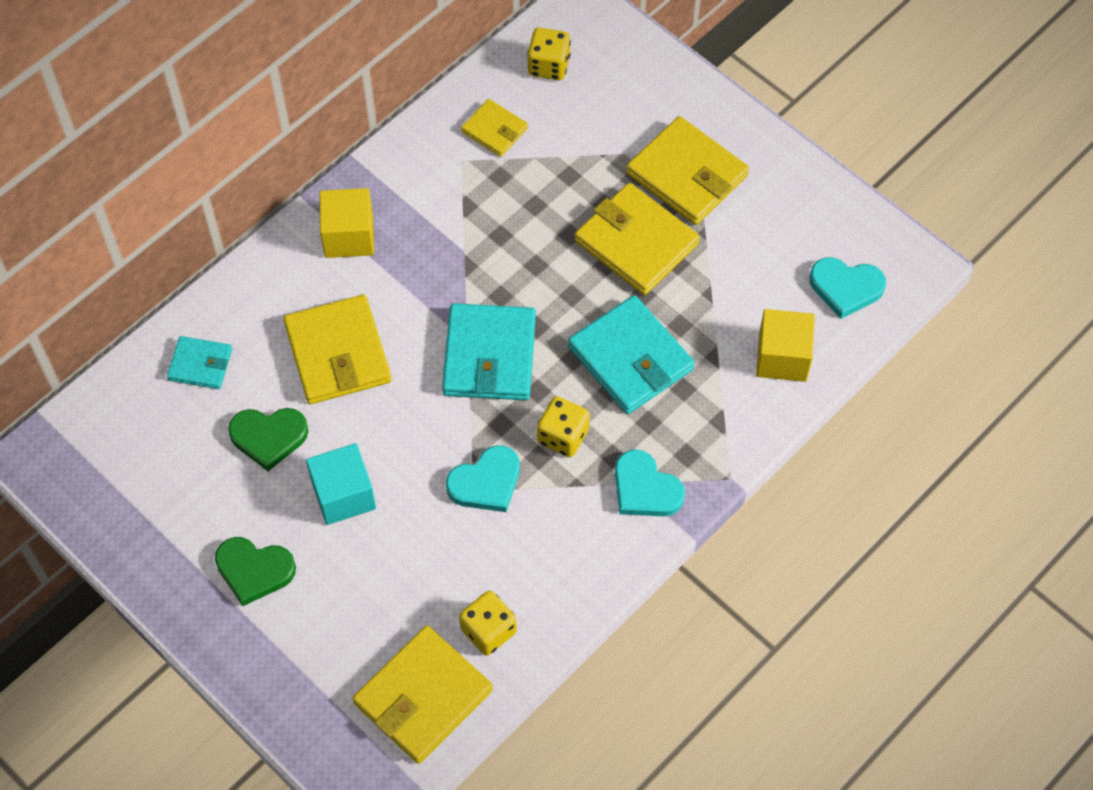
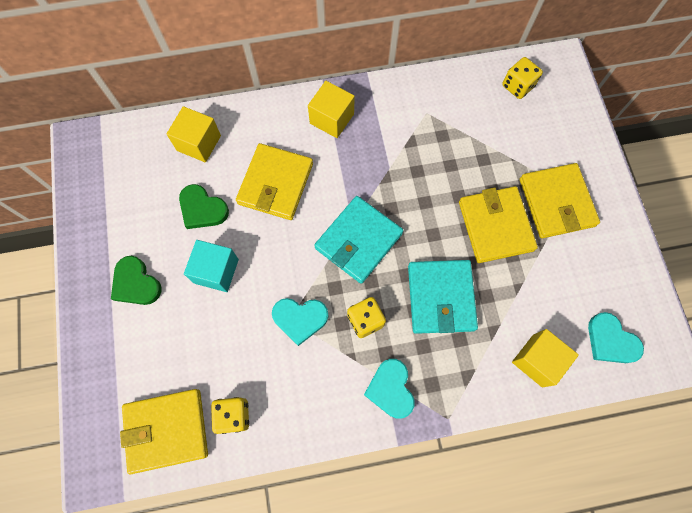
camera: 35 degrees right, 10 degrees up
turquoise wallet [167,336,232,389] -> yellow cube [167,106,221,162]
yellow wallet [461,99,528,157] -> none

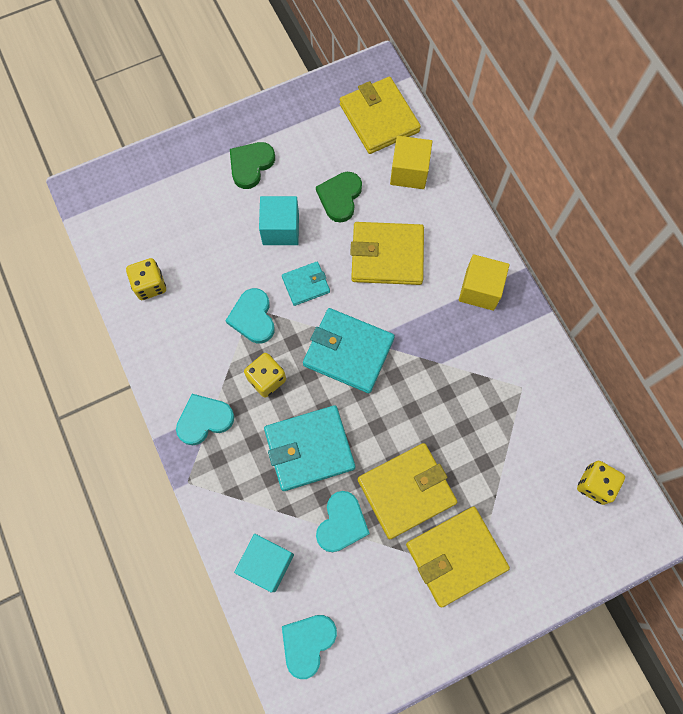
camera: 75 degrees right, 0 degrees up
yellow wallet [120,389,208,474] -> yellow wallet moved to [340,77,421,154]
yellow cube [512,329,579,387] -> turquoise cube [234,534,294,593]
none -> turquoise wallet [282,262,330,306]
none -> turquoise heart [316,491,370,552]

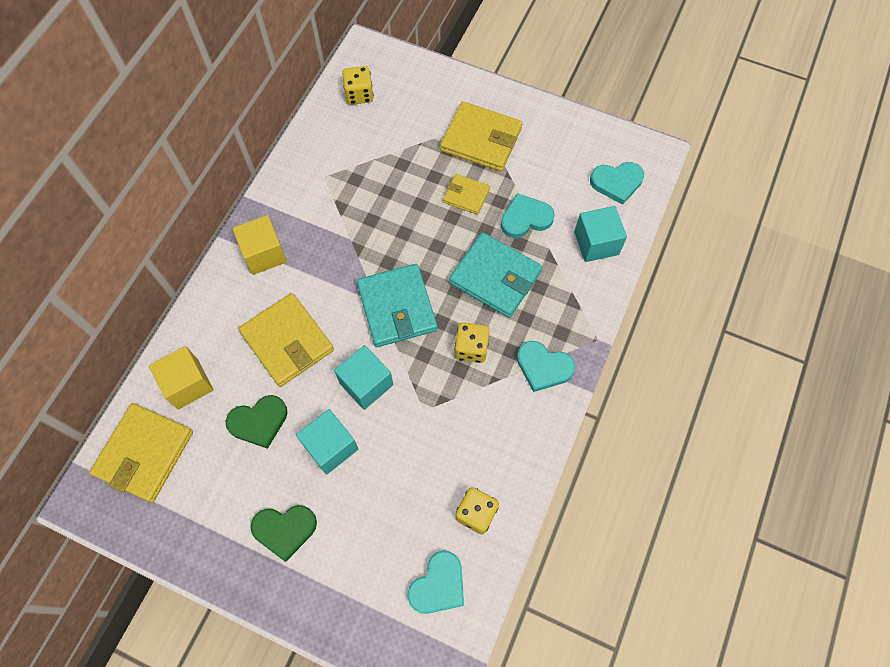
camera: 130 degrees left, 5 degrees down
turquoise heart [225,288,275,343] -> turquoise heart moved to [407,551,464,614]
turquoise wallet [282,262,330,306] -> turquoise cube [334,345,393,410]
yellow wallet [358,443,457,539] -> yellow wallet [443,174,490,215], size x0.55

